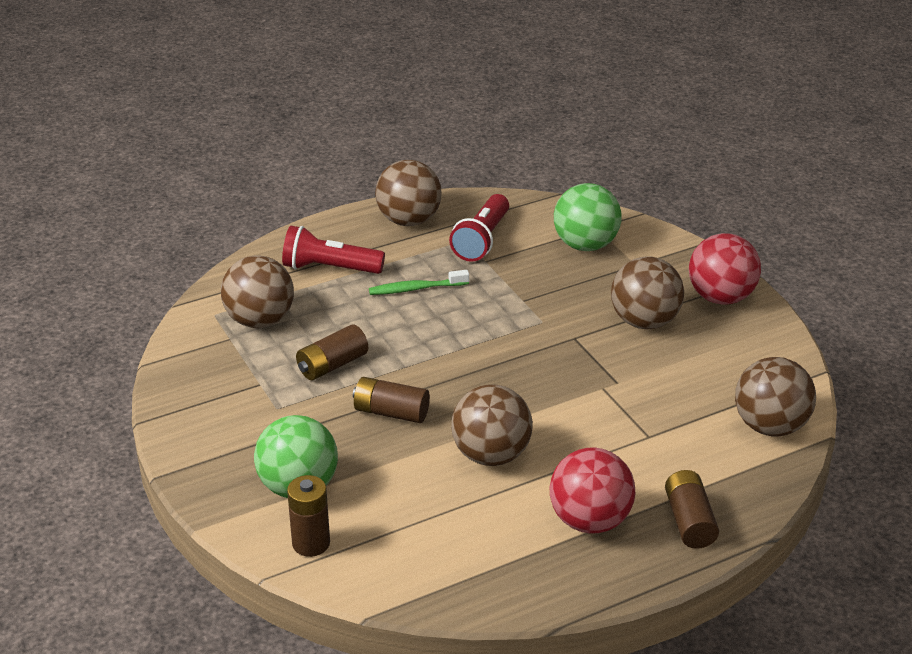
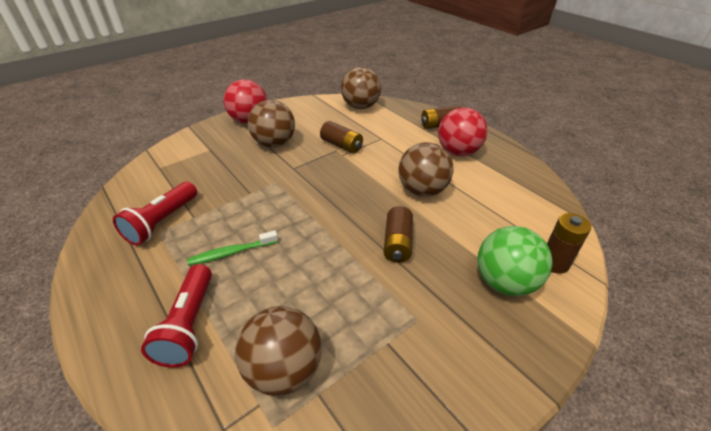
camera: 100 degrees left, 5 degrees up
brown battery [296,325,368,380] -> brown battery moved to [320,121,363,153]
green toothbrush [369,270,469,295] -> green toothbrush turned 90 degrees clockwise [187,230,278,266]
brown ball [375,160,442,226] -> none
red flashlight [449,194,509,262] -> red flashlight turned 105 degrees clockwise [113,181,197,246]
green ball [554,183,622,251] -> none

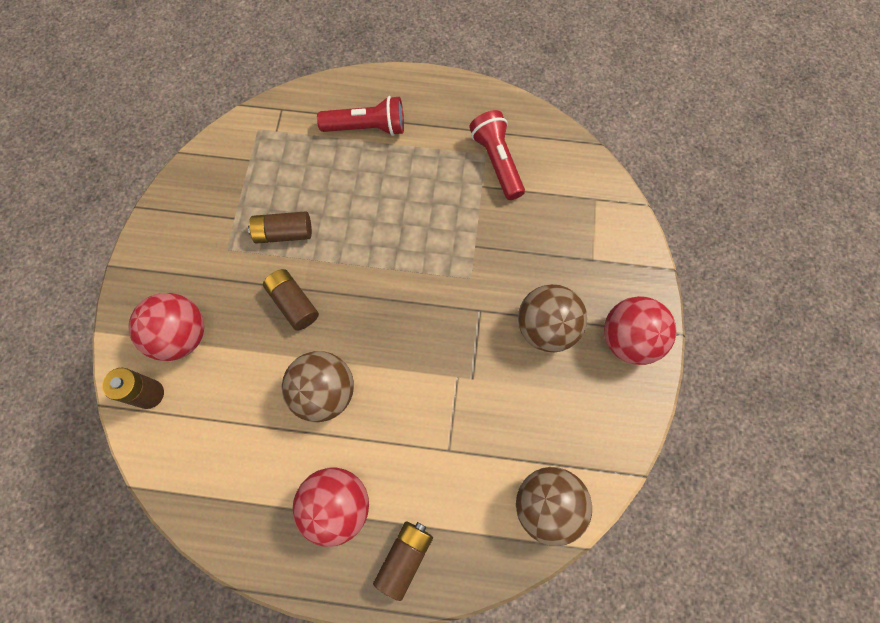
camera: 135 degrees right, 30 degrees up
red flashlight [141,264,212,368] -> red flashlight turned 135 degrees clockwise [317,96,404,136]
green toothbrush [187,230,278,266] -> none
brown ball [235,306,322,396] -> none
brown battery [320,121,363,153] -> brown battery moved to [248,211,312,244]
green ball [477,226,552,296] -> red ball [129,293,204,361]

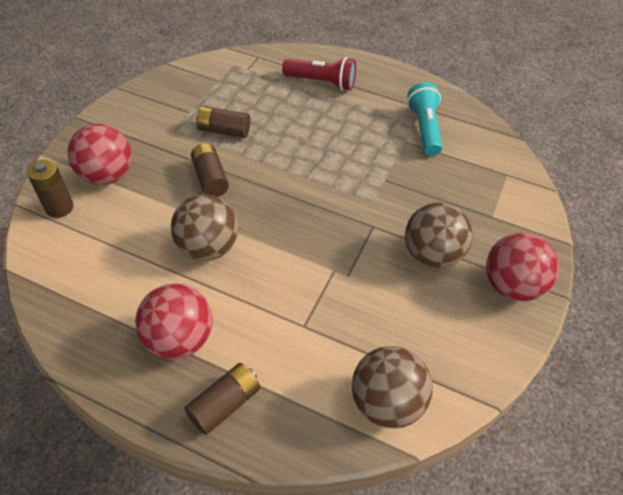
camera: 15 degrees right, 20 degrees down
red flashlight [469,110,525,200] -> turquoise flashlight [407,82,443,156]

